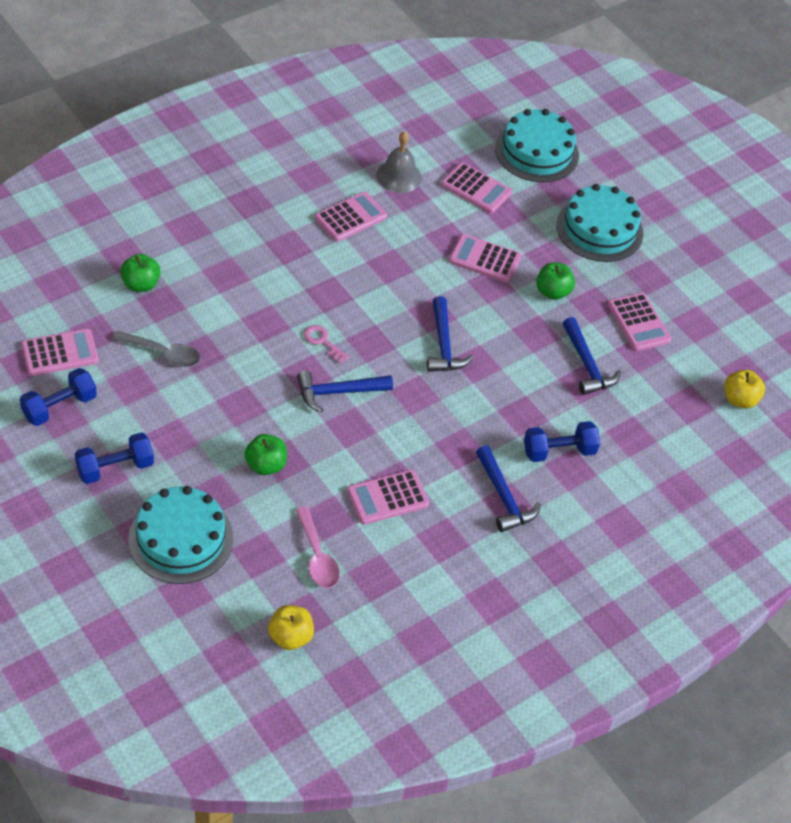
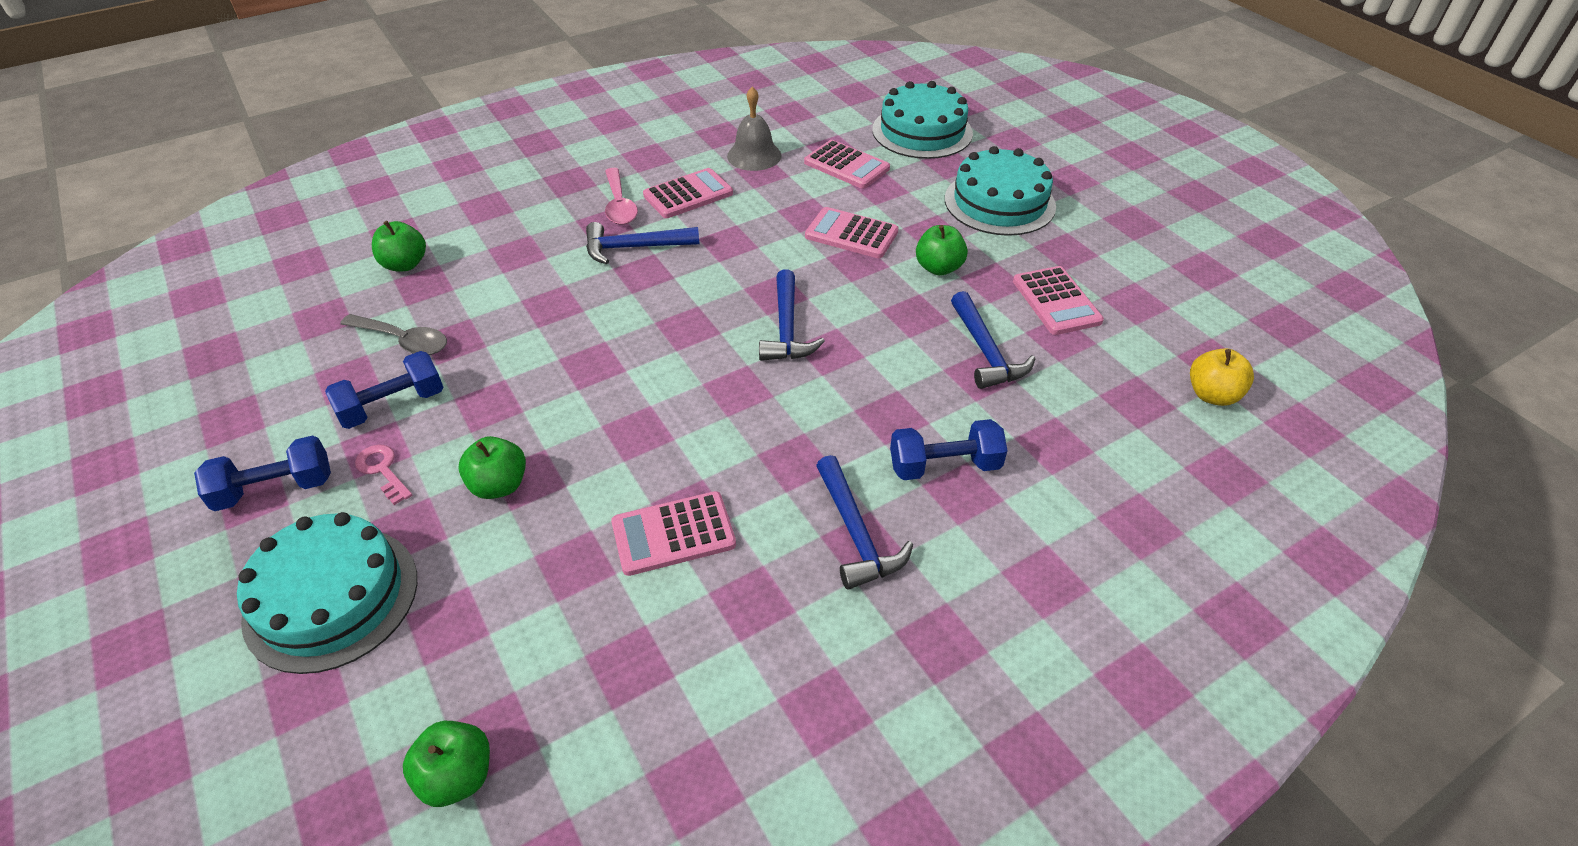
camera: 10 degrees right, 5 degrees down
blue dumbbell [20,368,97,426] -> blue dumbbell moved to [325,351,444,429]
pink calculator [22,329,99,376] -> none
yellow apple [268,605,314,650] -> green apple [403,721,490,807]
pink spoon [296,507,340,588] -> pink spoon moved to [605,168,638,225]
blue hammer [297,371,393,412] -> blue hammer moved to [586,222,700,264]
pink key [304,325,349,364] -> pink key moved to [355,445,412,505]

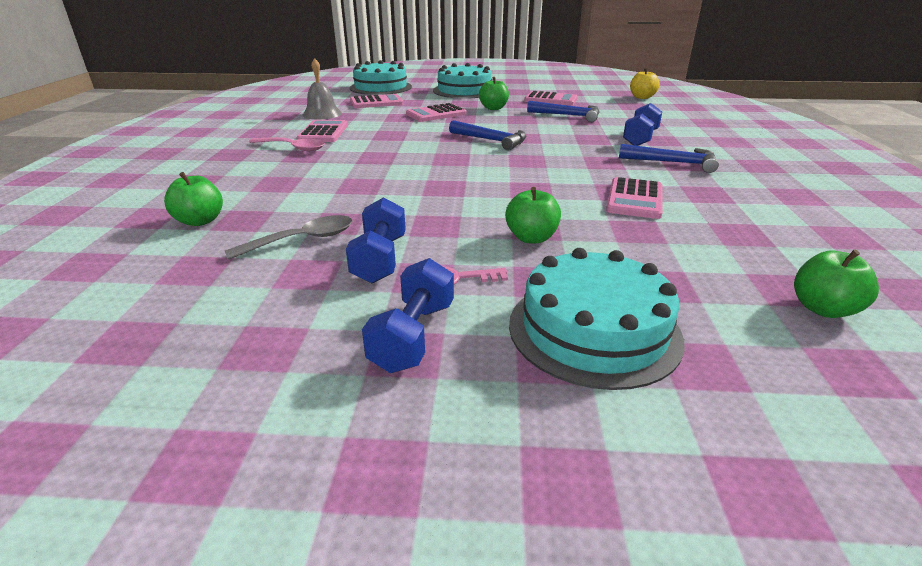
camera: 55 degrees left, 15 degrees down
blue hammer [586,222,700,264] -> none

